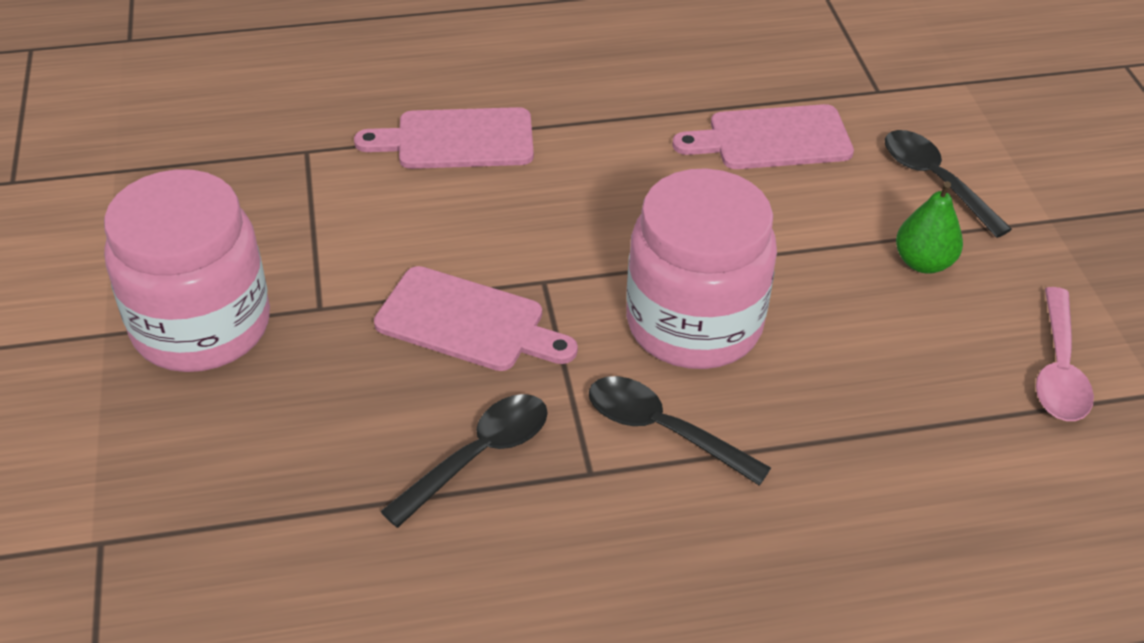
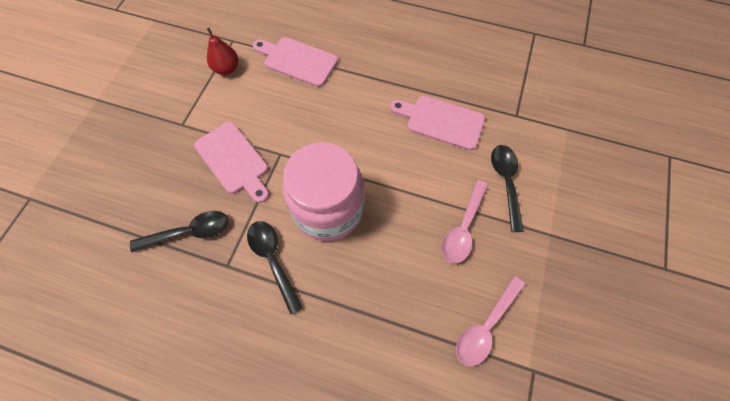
camera: 30 degrees right, 20 degrees up
pink jar [104,169,270,372] -> none
green pear [896,181,963,274] -> pink spoon [442,180,488,264]
none -> red pear [207,28,238,75]

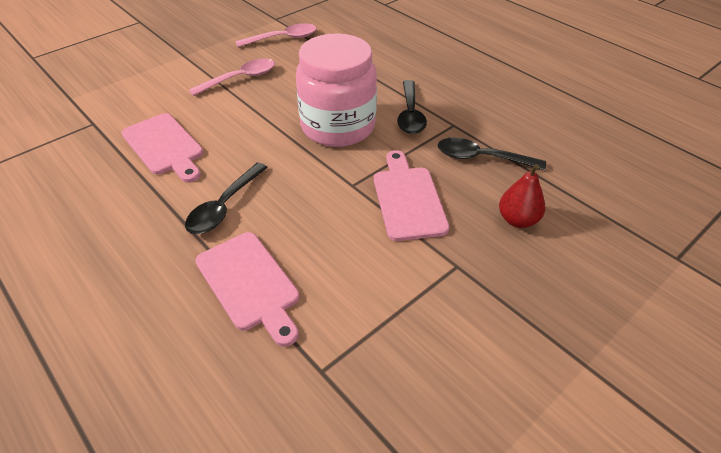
camera: 150 degrees left, 20 degrees down
red pear [207,28,238,75] -> red pear moved to [499,164,546,228]
black spoon [491,145,524,232] -> black spoon moved to [185,163,268,234]

